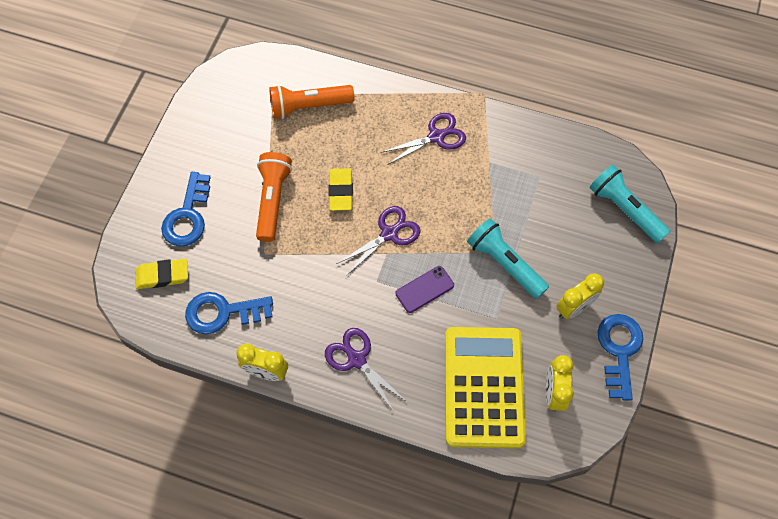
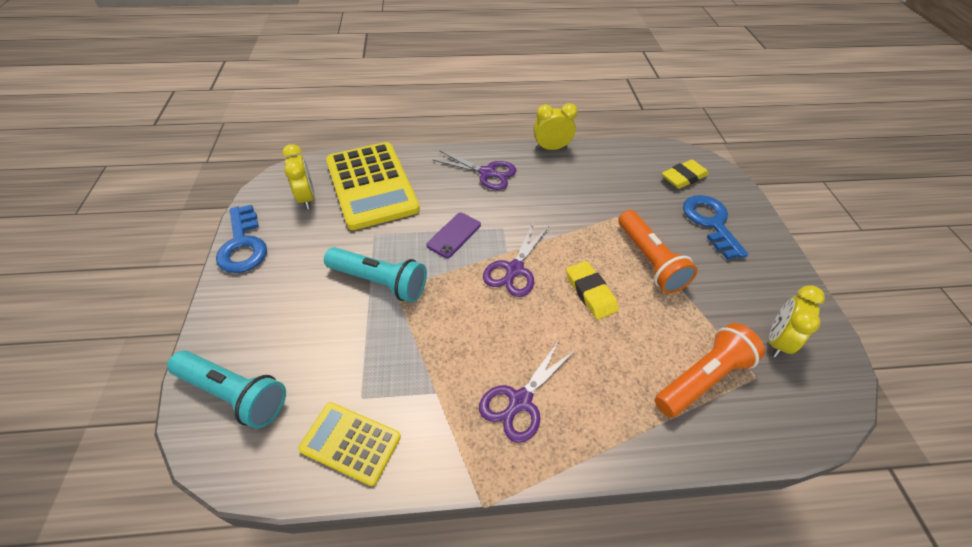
camera: 155 degrees right, 15 degrees down
blue key [185,292,273,334] -> none
yellow clock [556,273,604,319] -> yellow clock moved to [769,285,825,358]
none -> yellow calculator [298,402,401,486]

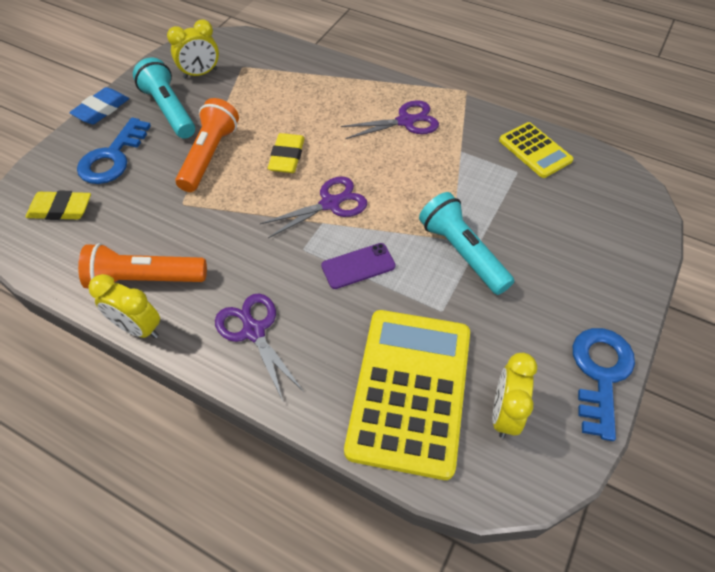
camera: 145 degrees left, 5 degrees up
turquoise flashlight [167,351,286,429] -> turquoise flashlight moved to [133,58,195,139]
orange flashlight [655,323,765,418] -> orange flashlight moved to [78,243,207,288]
none -> blue eraser [69,87,129,124]

